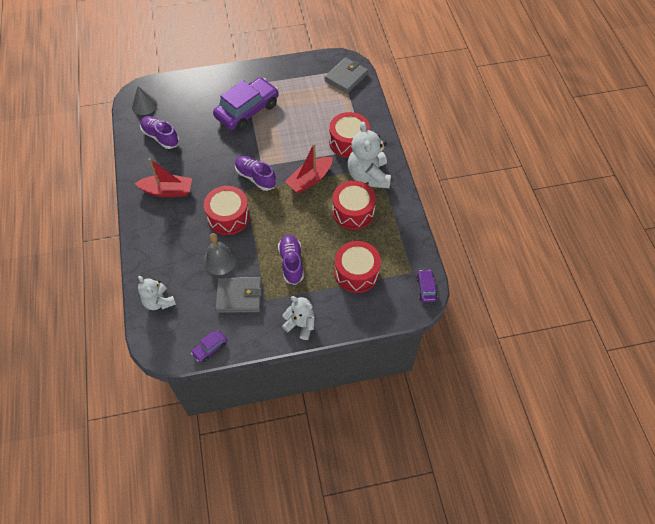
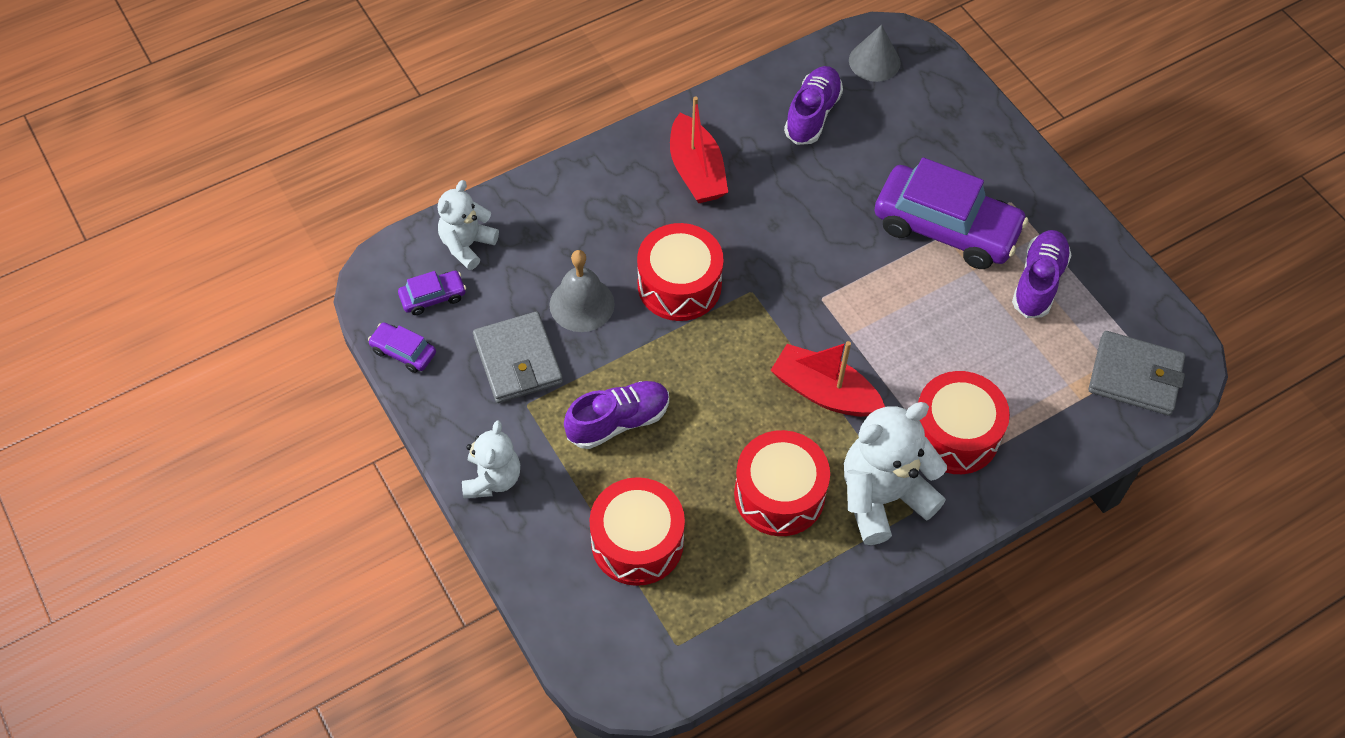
camera: 70 degrees right, 0 degrees up
purple shoe [235,156,276,191] -> purple shoe moved to [1012,230,1072,318]
purple car [417,270,437,302] -> purple car moved to [398,271,466,315]

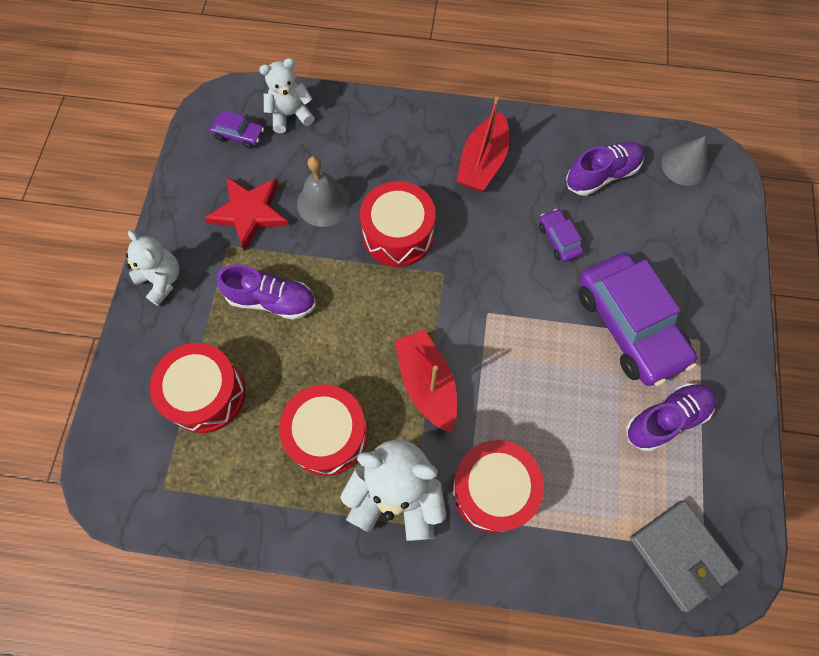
camera: 40 degrees right, 10 degrees up
purple car [368,323,436,373] -> purple car moved to [539,209,584,262]
white teddy bear [462,420,520,499] -> white teddy bear turned 90 degrees counterclockwise [126,230,180,306]
grey wallet [473,312,563,403] -> red star [204,177,289,251]

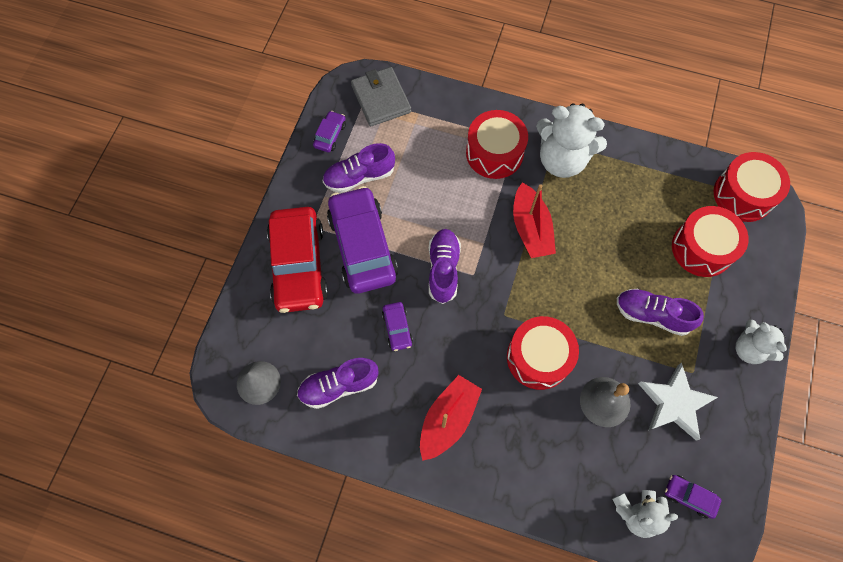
camera: 170 degrees left, 0 degrees up
red star [204,177,289,251] -> white star [638,363,718,441]
red drum [279,384,368,476] -> red drum moved to [714,152,790,222]
none -> red car [267,207,328,313]
none -> purple car [313,111,346,152]
none -> purple shoe [429,229,461,304]

